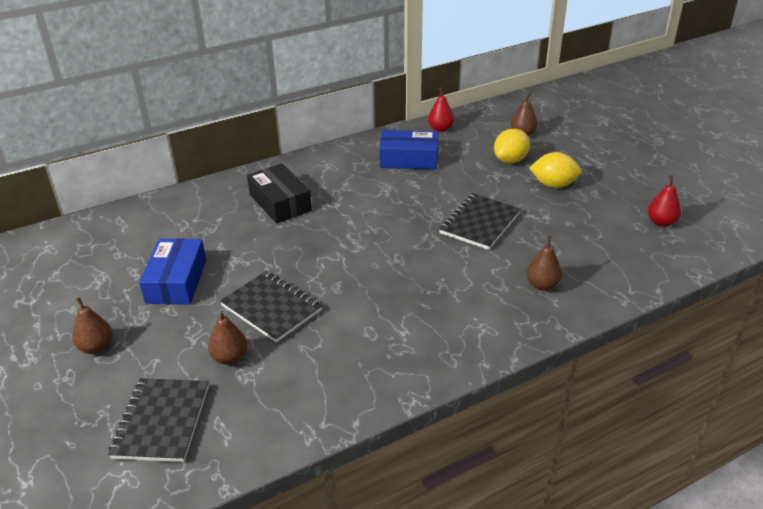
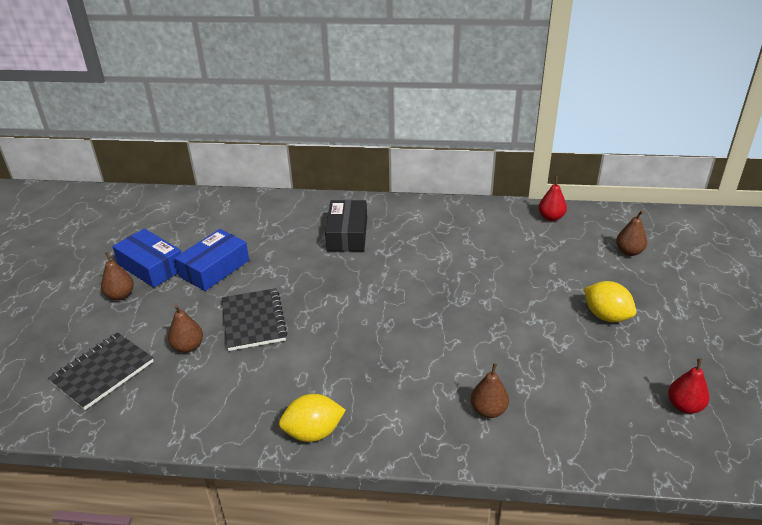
camera: 35 degrees right, 0 degrees up
blue box [379,130,439,170] -> blue box moved to [112,229,181,288]
black notebook [439,194,521,250] -> none
yellow lemon [494,128,530,163] -> yellow lemon moved to [279,394,346,442]

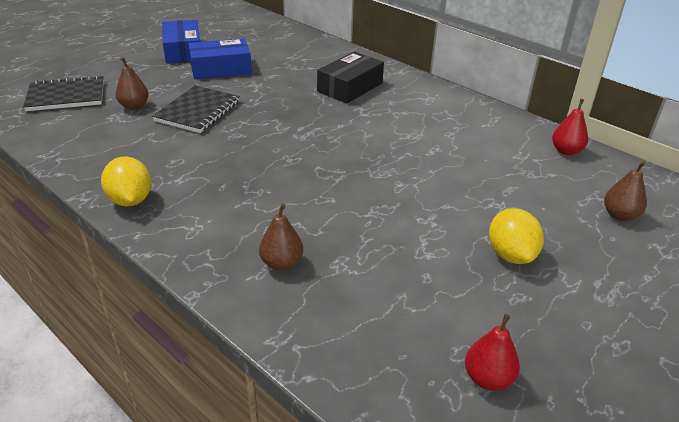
camera: 35 degrees right, 0 degrees up
brown pear [101,252,134,300] -> none
yellow lemon [279,394,346,442] -> yellow lemon turned 45 degrees clockwise [101,156,151,207]

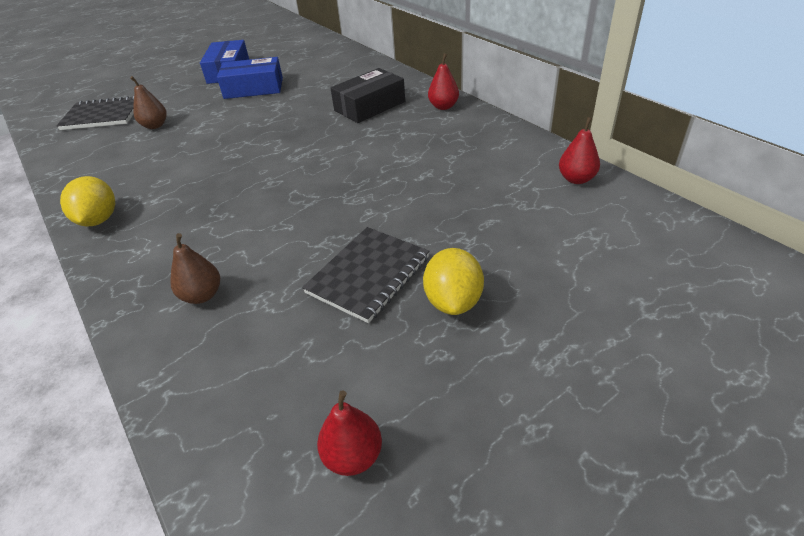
camera: 15 degrees right, 5 degrees up
black notebook [152,85,240,133] -> black notebook moved to [302,227,430,323]
brown pear [604,161,647,221] -> none
none -> red pear [428,53,459,110]

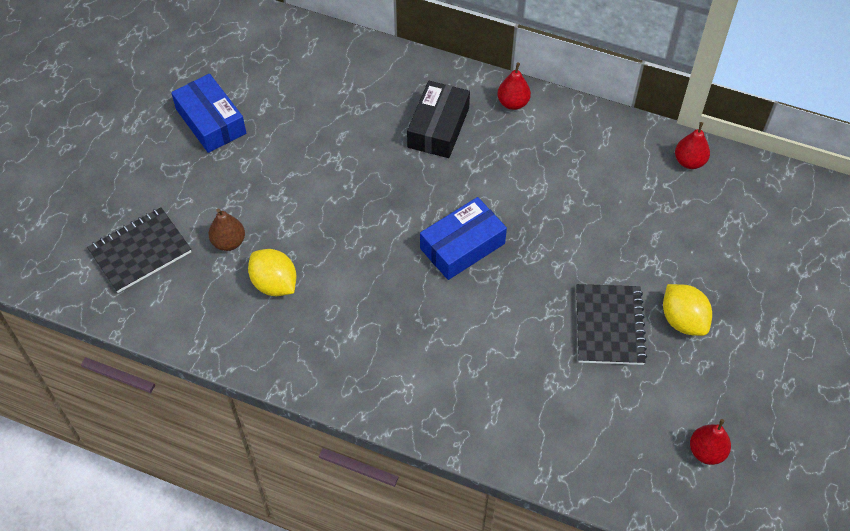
camera: 35 degrees left, 15 degrees up
yellow lemon [60,176,115,227] -> yellow lemon moved to [248,249,297,296]
brown pear [170,233,220,304] -> none
blue box [217,57,283,99] -> blue box moved to [420,197,507,280]

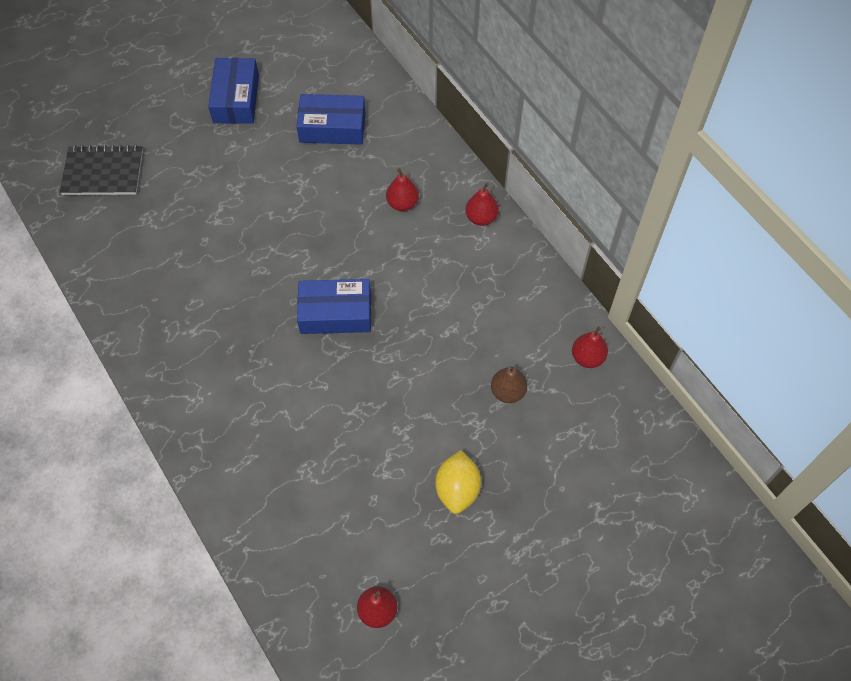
camera: 35 degrees right, 5 degrees up
brown pear [208,209,245,251] -> brown pear moved to [491,366,527,403]
yellow lemon [248,249,297,296] -> none
black box [407,81,470,158] -> red pear [386,168,419,211]
black notebook [576,284,647,365] -> none
none -> blue box [296,94,365,145]

